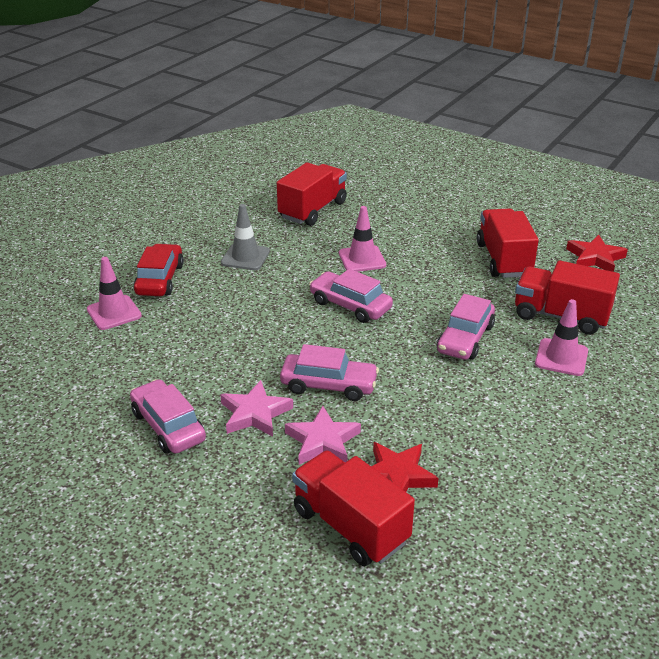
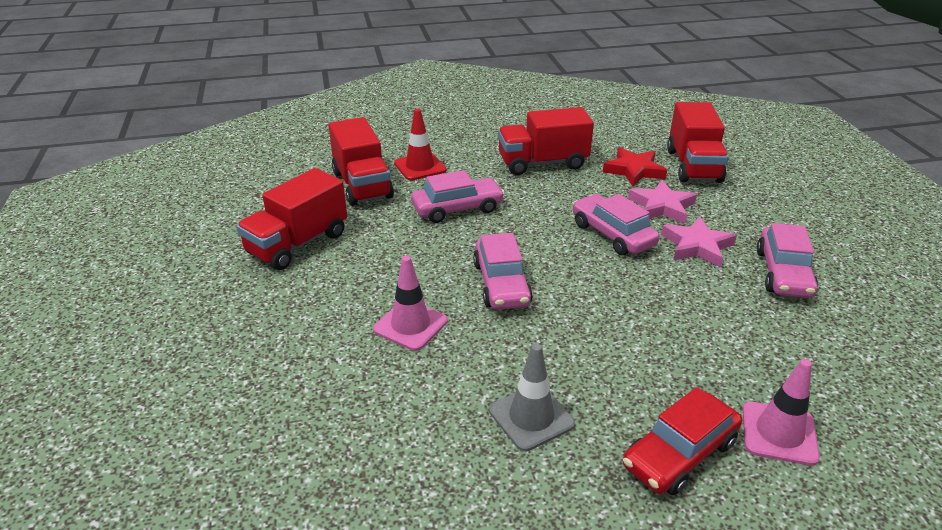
camera: 135 degrees left, 0 degrees up
red truck [277,162,347,226] -> red truck moved to [498,107,594,175]
pink traffic cone [535,299,588,376] -> red traffic cone [394,109,446,180]
red star [566,235,628,272] -> none

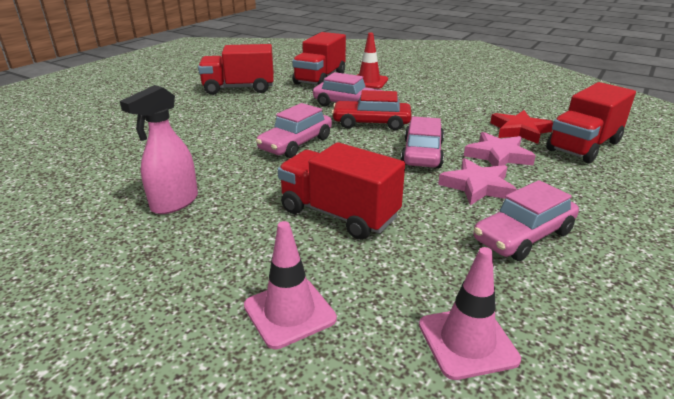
camera: 45 degrees right, 5 degrees down
pink traffic cone [373,256,448,351] -> pink traffic cone moved to [419,247,521,380]
grey traffic cone [489,344,575,451] -> pink spray bottle [120,85,198,214]
red truck [498,107,594,175] -> red truck moved to [278,142,405,240]
red car [623,387,742,495] -> red car moved to [332,90,412,130]

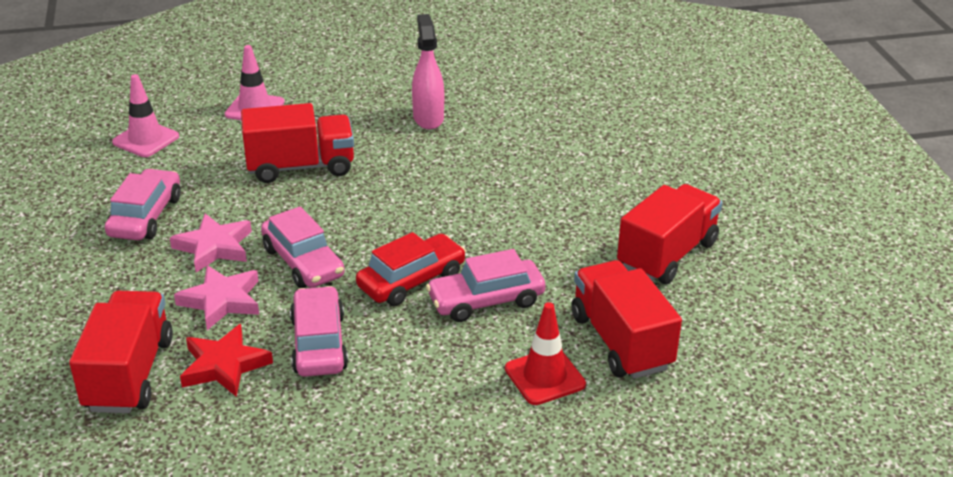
camera: 135 degrees right, 5 degrees up
pink car [256,103,332,158] -> pink car moved to [290,286,348,377]

